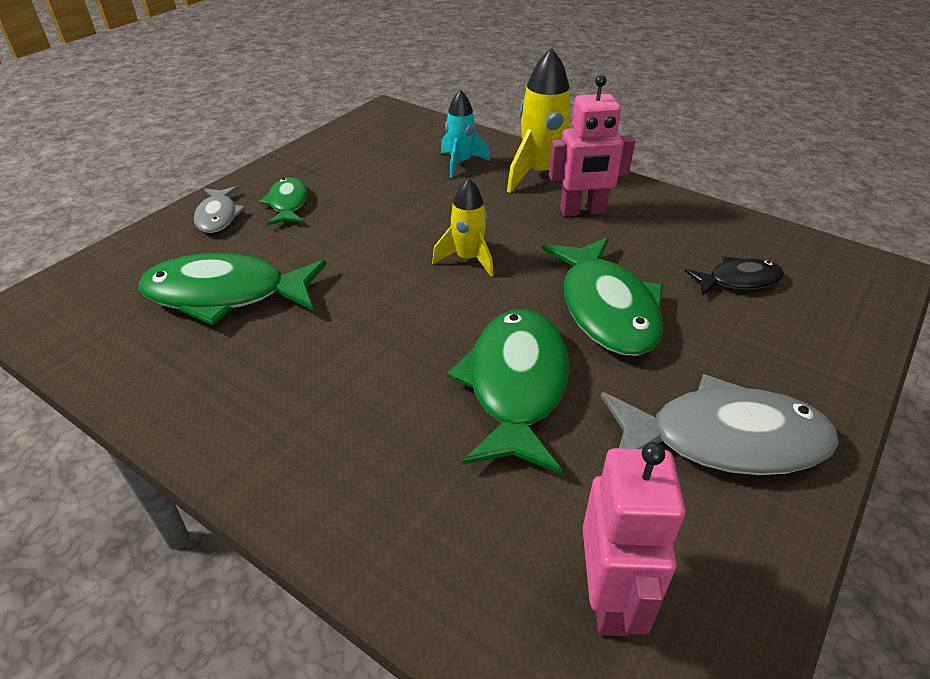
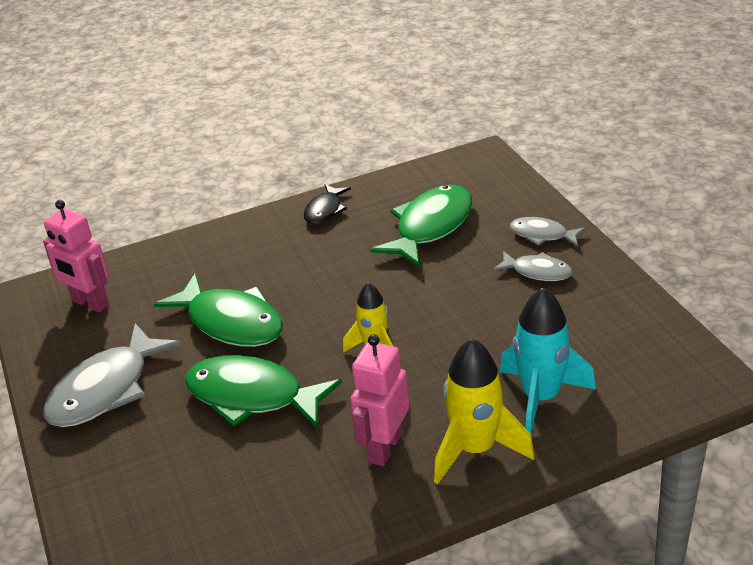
camera: 125 degrees right, 5 degrees down
green fish [259,177,307,225] -> grey fish [493,251,572,281]
turquoise rocket [441,89,490,178] -> turquoise rocket [500,288,596,433], size x1.61
black fish [685,257,784,296] -> black fish moved to [304,184,351,224]

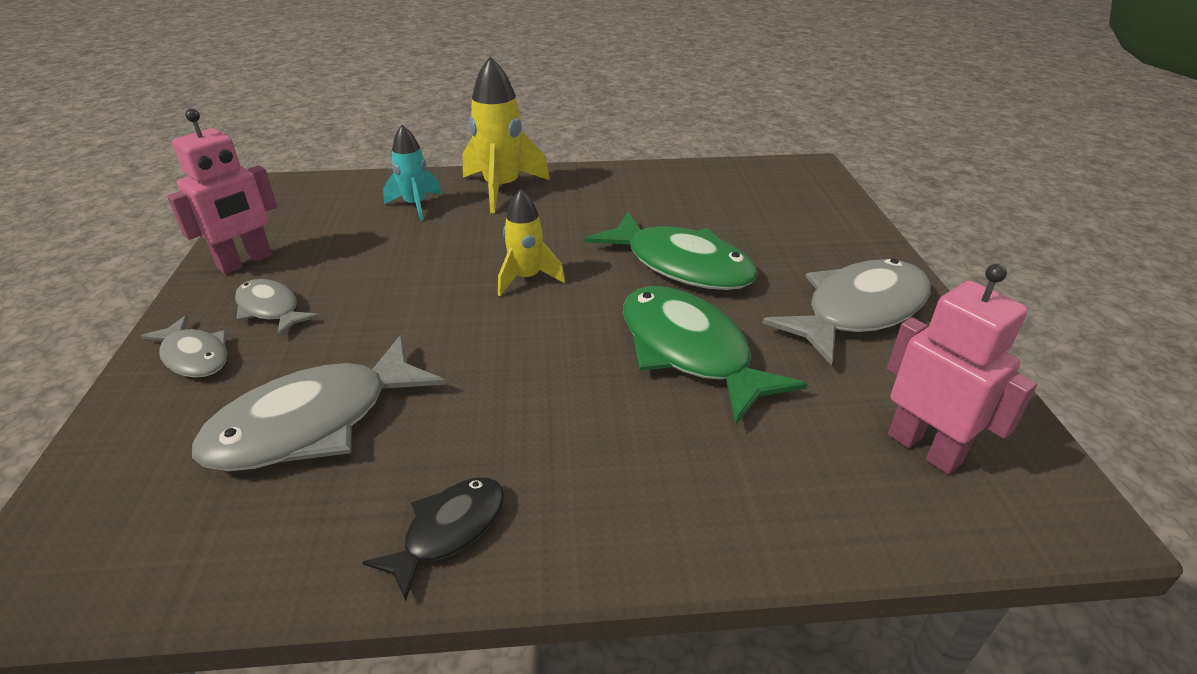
camera: 165 degrees left, 0 degrees up
pink robot [350,334,409,466] -> pink robot moved to [167,109,277,274]
green fish [370,185,473,267] -> grey fish [192,335,446,471]
turquoise rocket [500,288,596,433] -> turquoise rocket [383,125,442,221], size x0.62

